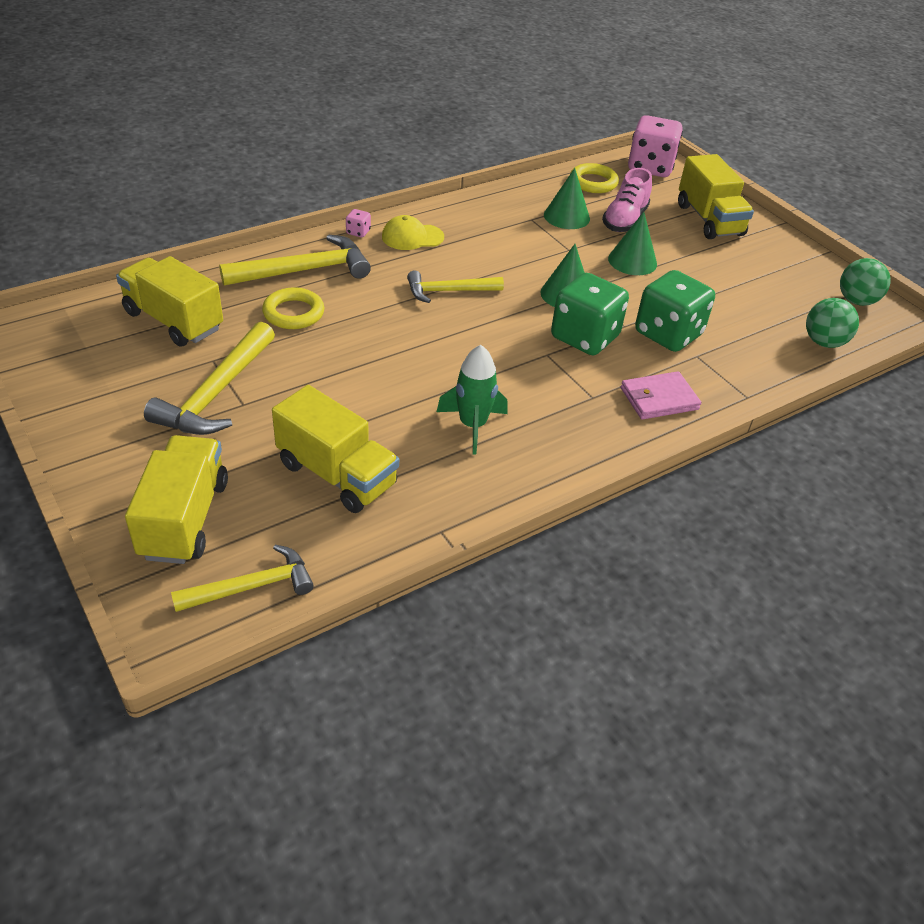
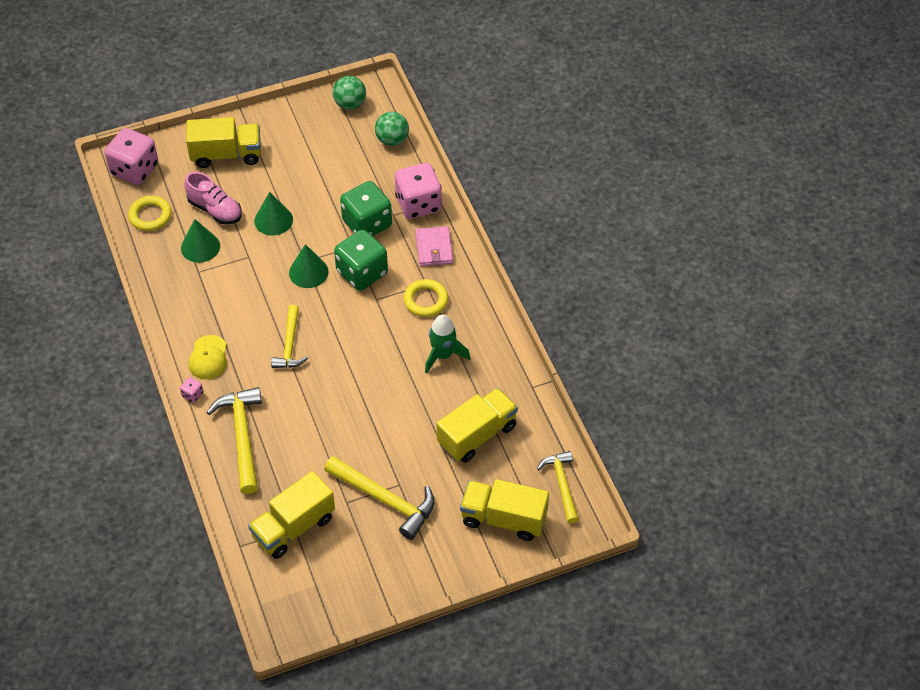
camera: 75 degrees left, 10 degrees up
yellow ring [262,287,324,329] -> yellow ring moved to [404,279,448,317]
none -> pink dice [395,163,442,219]

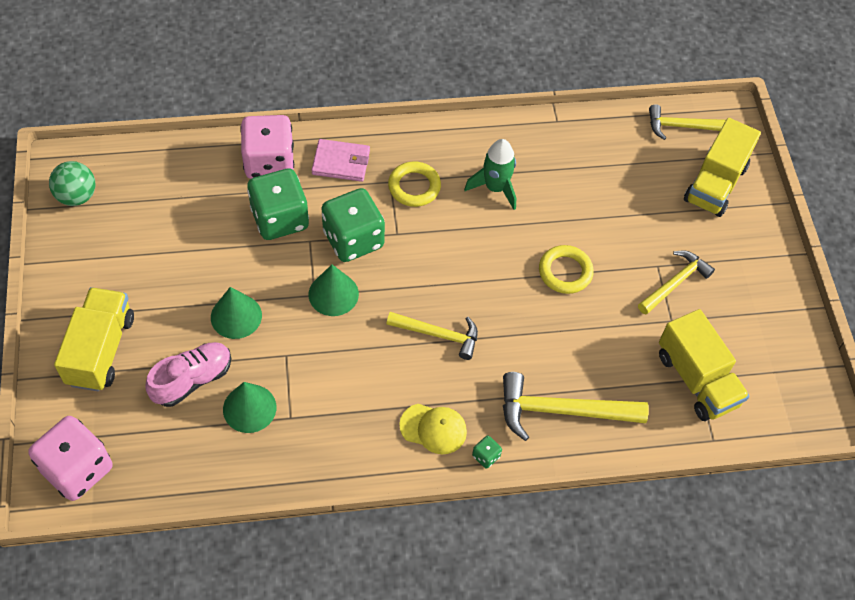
camera: 80 degrees left, 5 degrees up
yellow ring [128,196,172,231] -> yellow ring moved to [539,245,594,294]
pink dice [180,377,203,403] -> green dice [472,436,502,469]
yellow hammer [324,456,435,540] -> yellow hammer [638,251,715,314], size x0.66
green ball [375,112,409,146] -> none
yellow truck [437,388,518,463] -> none

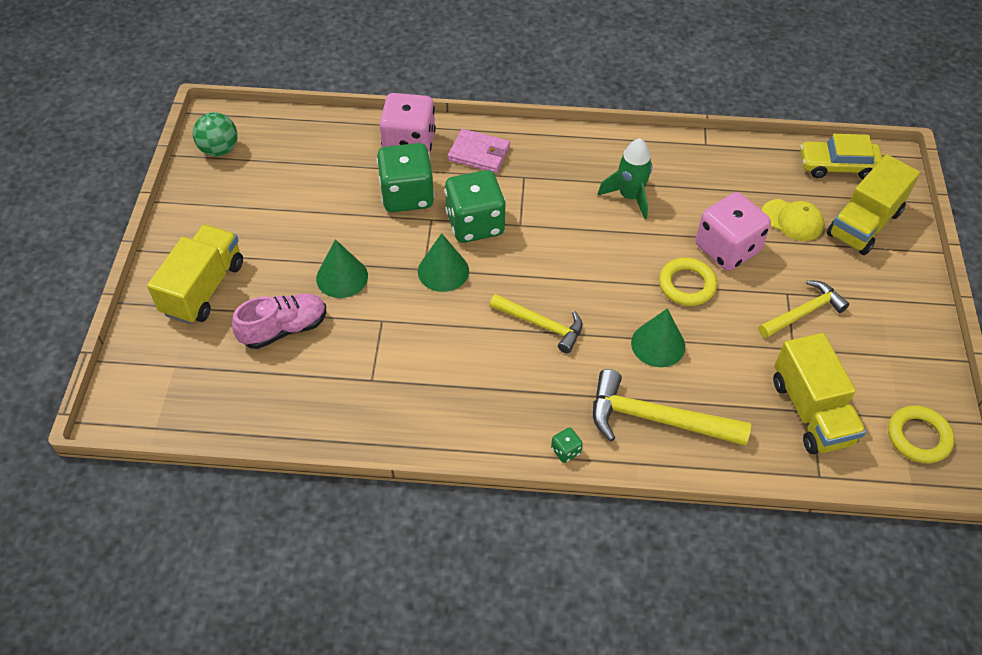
camera: 15 degrees right, 5 degrees down
pink dice [28,416,113,501] -> pink dice moved to [696,192,771,271]
green cone [223,382,276,433] -> green cone moved to [631,308,685,367]
yellow ring [388,161,441,207] -> yellow ring moved to [888,405,954,463]
yellow cap [399,404,467,454] -> yellow cap moved to [762,199,824,241]
yellow hammer [649,104,726,140] -> yellow car [800,134,882,179]

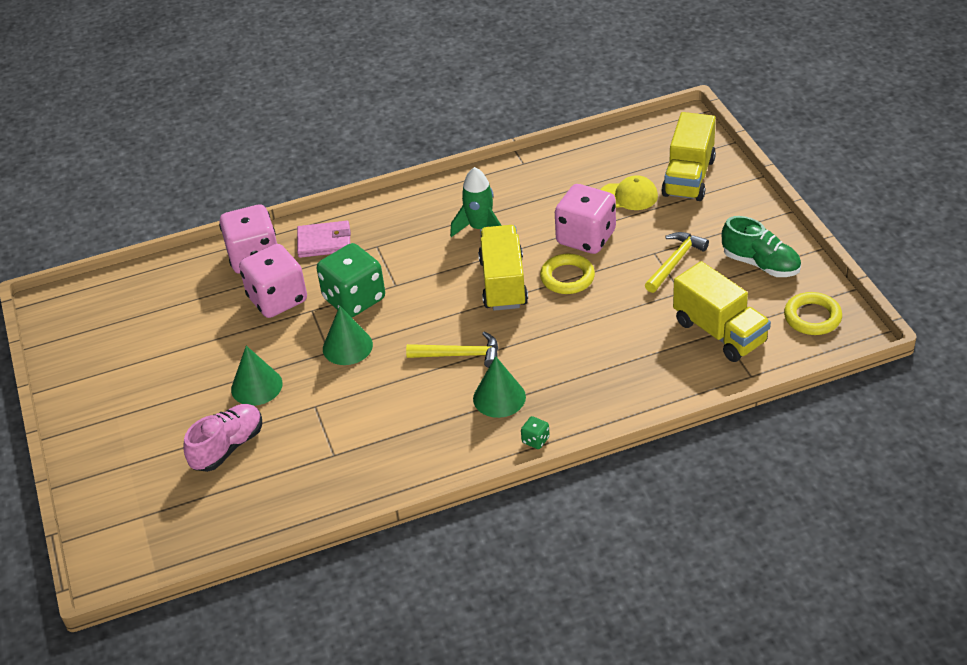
camera: 20 degrees left, 10 degrees down
yellow truck [147,224,243,324] -> yellow truck moved to [478,225,528,311]
green ball [193,112,237,157] -> none
green dice [377,143,434,212] -> pink dice [239,244,307,318]
yellow hammer [593,369,751,446] -> none
green cone [631,308,685,367] -> green cone moved to [473,356,526,418]
yellow car [800,134,882,179] -> none
none -> green shoe [722,216,801,277]

